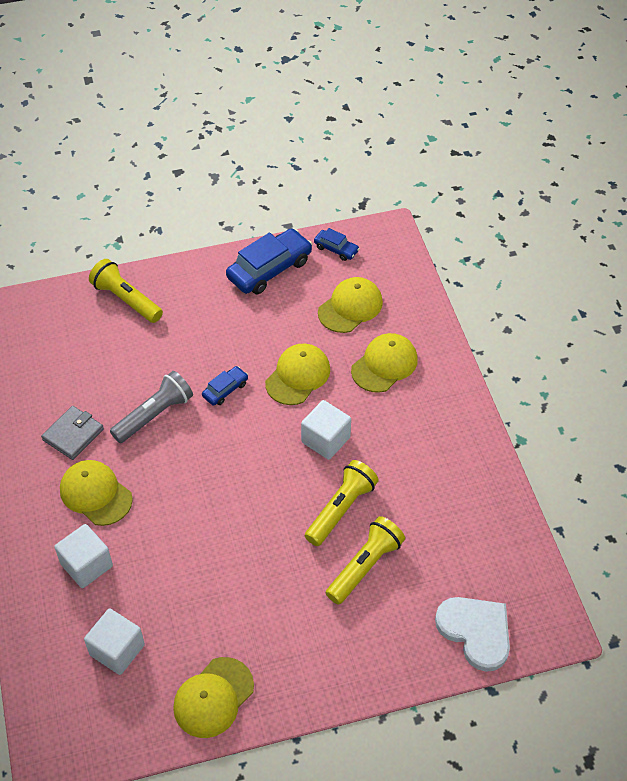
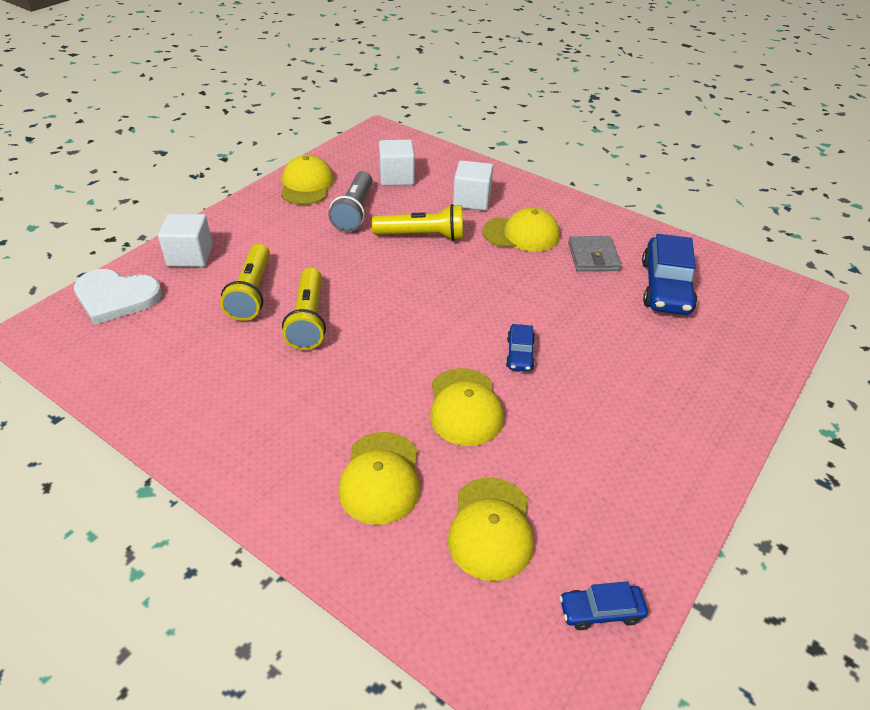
camera: 140 degrees right, 10 degrees down
yellow flashlight [89,259,163,323] -> yellow flashlight moved to [372,204,463,241]
grey flashlight [110,371,193,443] -> grey flashlight moved to [328,171,372,232]
blue car [226,228,312,294] -> blue car moved to [642,234,697,315]
white cube [301,400,351,460] -> white cube moved to [158,213,213,267]

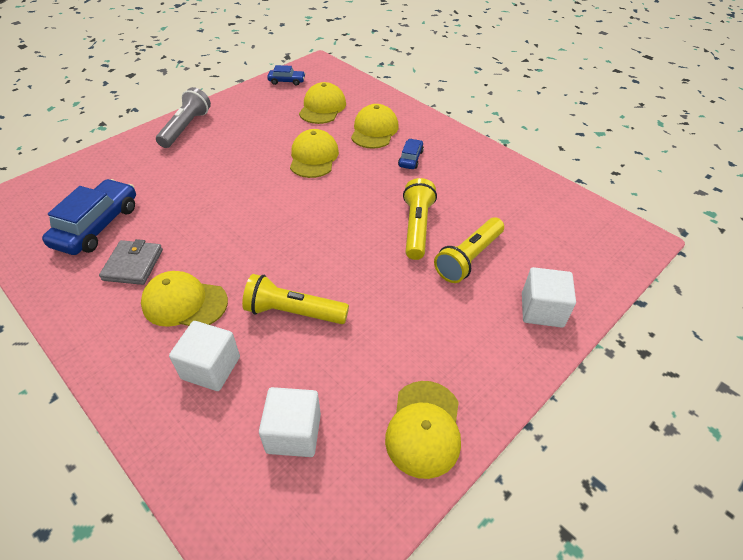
camera: 170 degrees left, 5 degrees up
white heart [74,269,162,324] -> none
yellow flashlight [220,244,270,321] -> yellow flashlight turned 150 degrees counterclockwise [434,217,504,283]
grey flashlight [328,171,372,232] -> grey flashlight moved to [156,87,211,148]
blue car [506,324,535,372] -> blue car moved to [398,139,424,169]

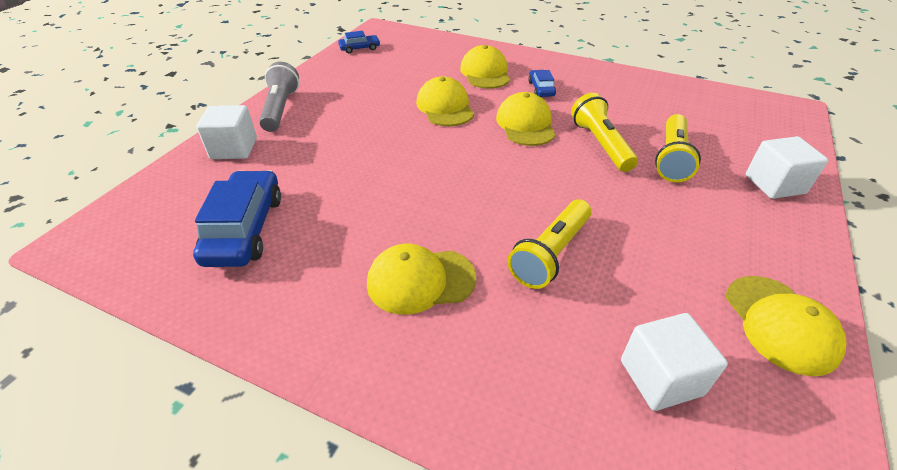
camera: 20 degrees left, 5 degrees down
grey wallet [99,239,163,285] -> none
white cube [169,321,240,391] -> white cube moved to [196,105,257,159]
yellow flashlight [242,274,349,324] -> yellow flashlight turned 45 degrees counterclockwise [507,199,592,289]
yellow cap [299,82,346,124] -> yellow cap moved to [496,92,556,146]

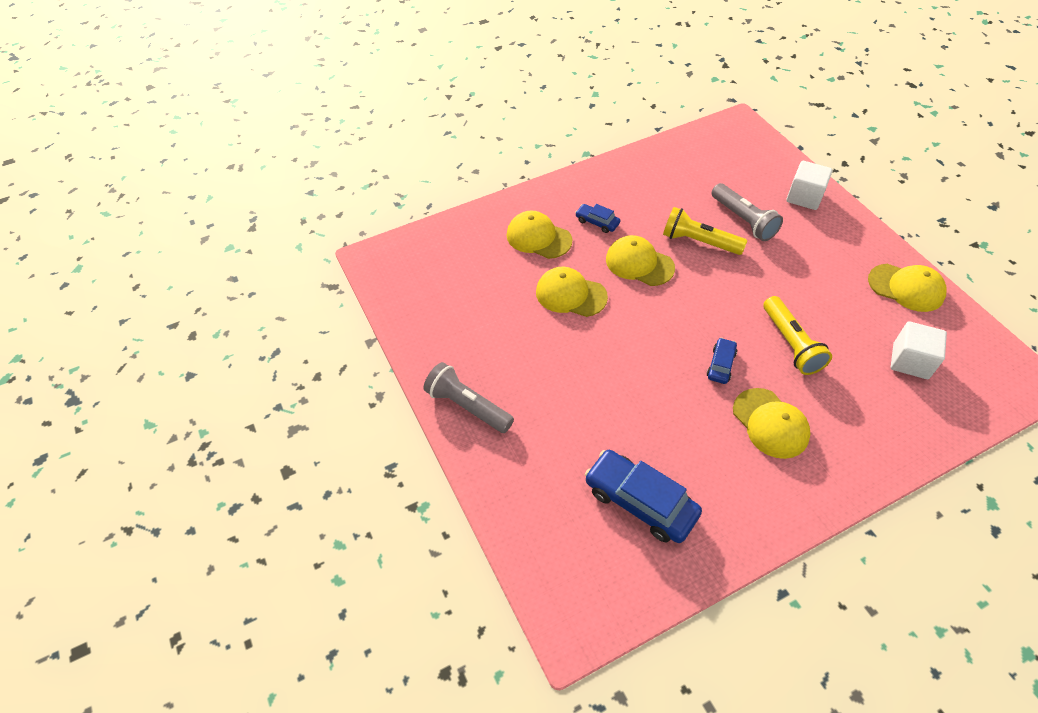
camera: 50 degrees left, 10 degrees up
white cube [196,105,257,159] -> none
blue car [338,31,380,53] -> blue car moved to [707,338,737,384]
yellow cap [367,244,476,315] -> yellow cap turned 60 degrees counterclockwise [733,388,811,459]
yellow flashlight [655,114,701,182] -> grey flashlight [712,183,783,241]

